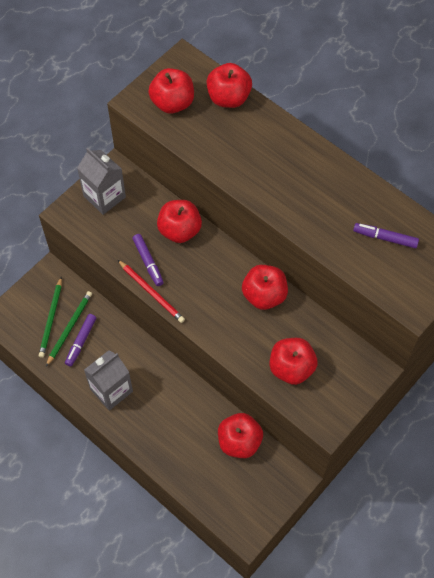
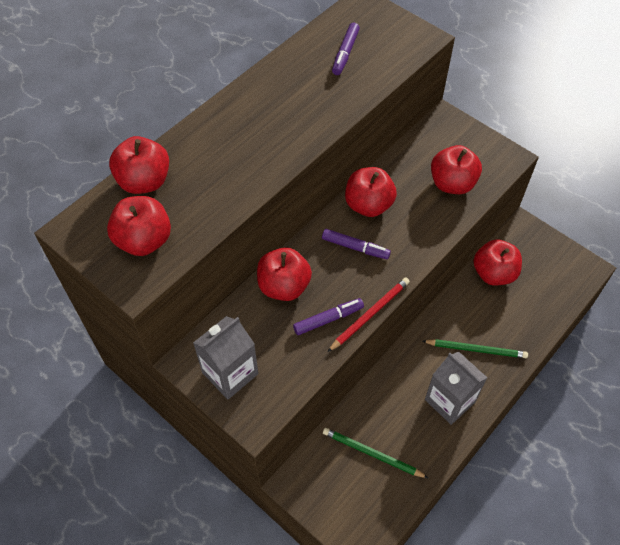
camera: 90 degrees left, 5 degrees down
green pencil [39,277,62,358] -> green pencil moved to [423,339,528,358]
purple marker [65,314,96,366] -> purple marker moved to [322,229,391,259]

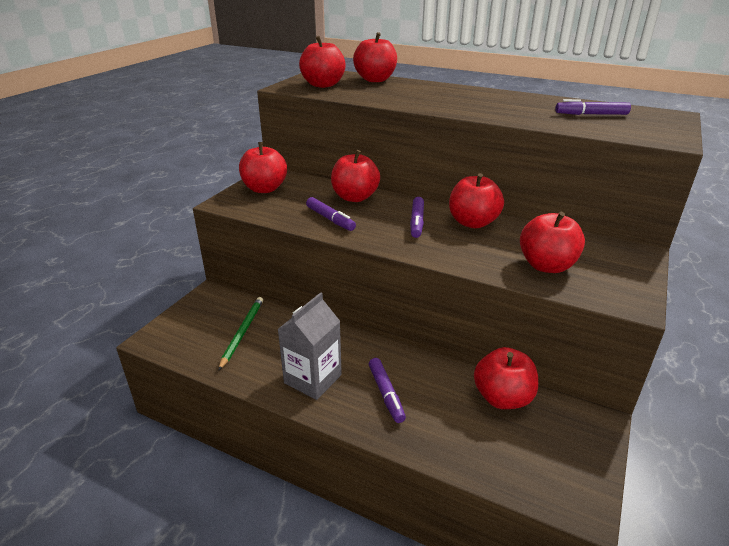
camera: 75 degrees right, 25 degrees down
grey carton [193,316,259,399] -> red apple [239,142,287,193]
red pencil [328,277,410,352] -> none
green pencil [423,339,528,358] -> purple marker [369,358,406,423]

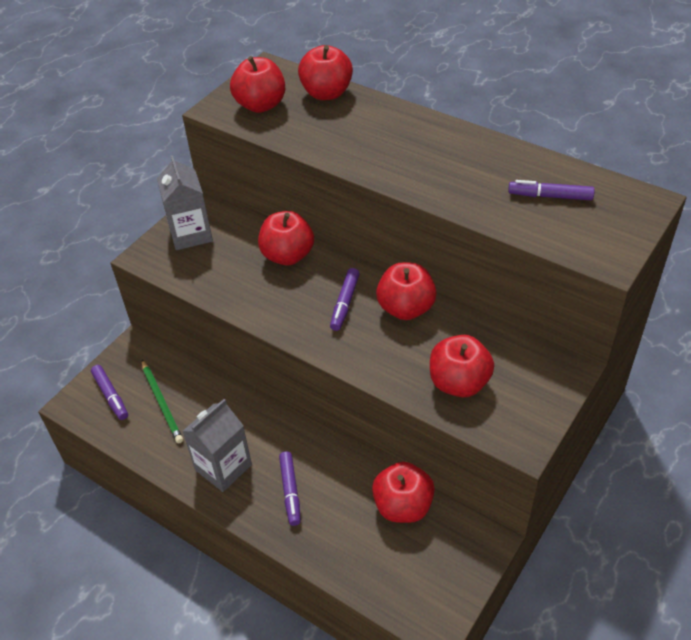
camera: 10 degrees right, 15 degrees up
green pencil [218,297,263,371] -> green pencil turned 135 degrees clockwise [142,360,183,443]
red apple [239,142,287,193] -> grey carton [157,155,213,250]
purple marker [306,197,356,231] -> purple marker moved to [91,365,128,420]

